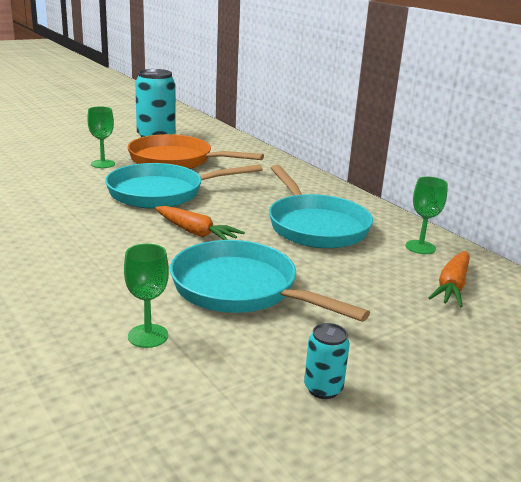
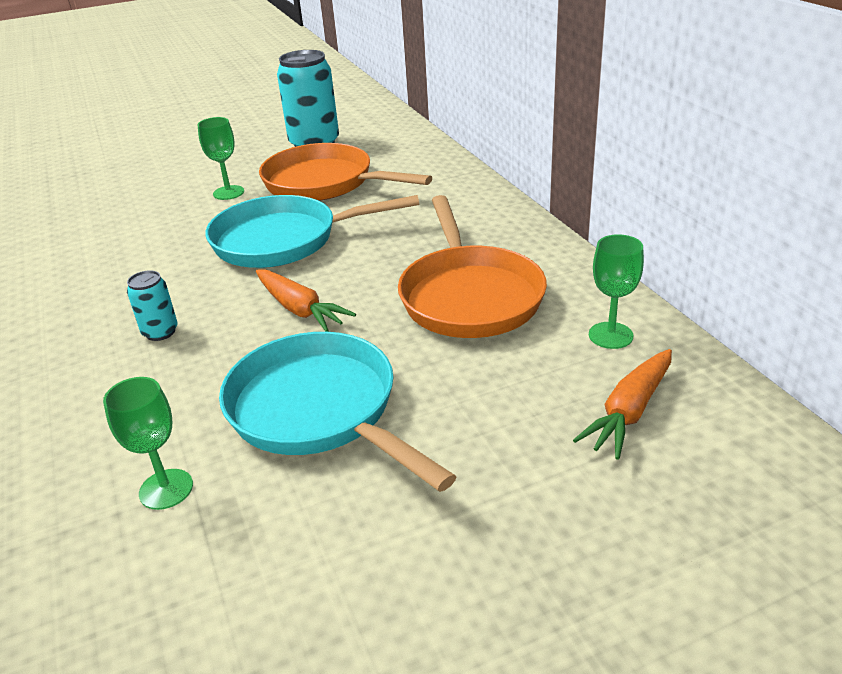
camera: 15 degrees right, 10 degrees up
turquoise pan [269,165,373,248] -> orange pan [398,195,547,338]
turquoise can [304,323,350,399] -> turquoise can moved to [127,270,178,341]

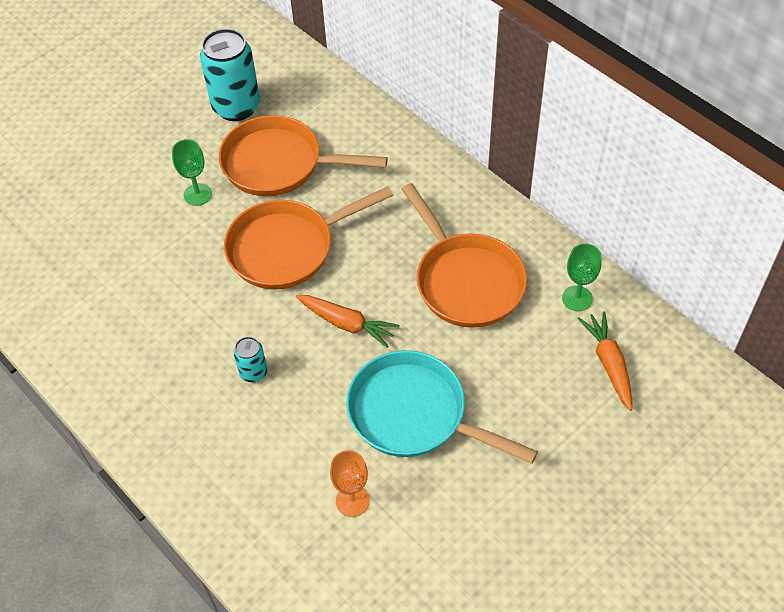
camera: 20 degrees left, 20 degrees up
green goblet [103,377,193,510] -> orange goblet [330,450,370,517]
turquoise pan [205,195,419,268] -> orange pan [224,186,393,290]
orange carrot [573,349,672,460] -> orange carrot turned 150 degrees clockwise [578,311,632,411]

